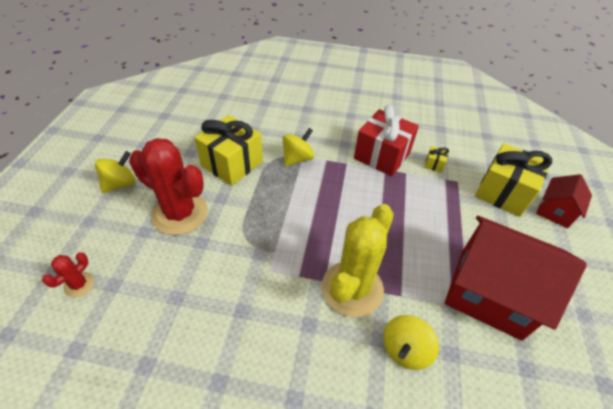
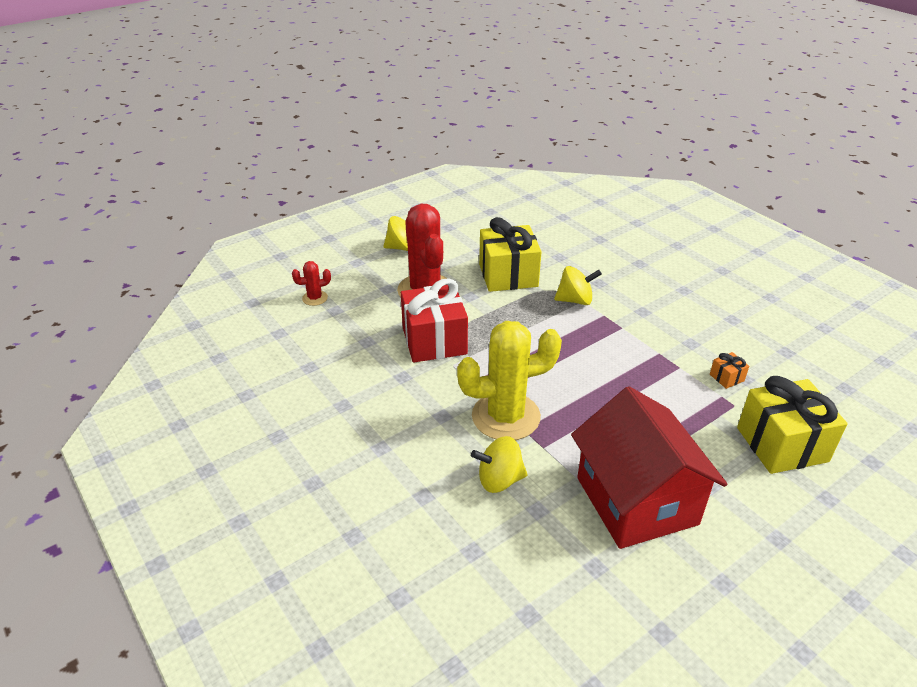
camera: 45 degrees right, 10 degrees down
red gift [354,105,419,176] -> red gift moved to [401,278,468,363]
yellow gift [424,146,449,173] -> orange gift [710,352,749,389]
red house [536,174,592,228] -> none

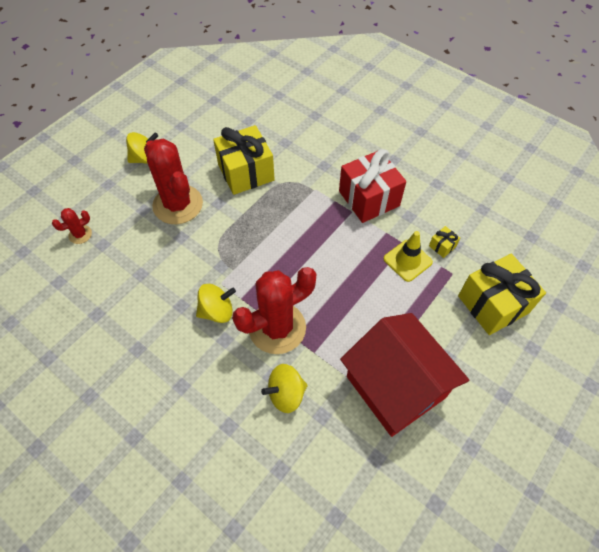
camera: 15 degrees left, 20 degrees up
red gift [401,278,468,363] -> red gift moved to [339,149,406,223]
yellow cactus [457,321,562,440] -> red cactus [232,267,316,354]
yellow spinning top [554,266,602,305] -> yellow spinning top moved to [196,284,236,323]
orange gift [710,352,749,389] -> yellow gift [429,226,460,258]
none -> yellow traffic cone [384,231,433,282]

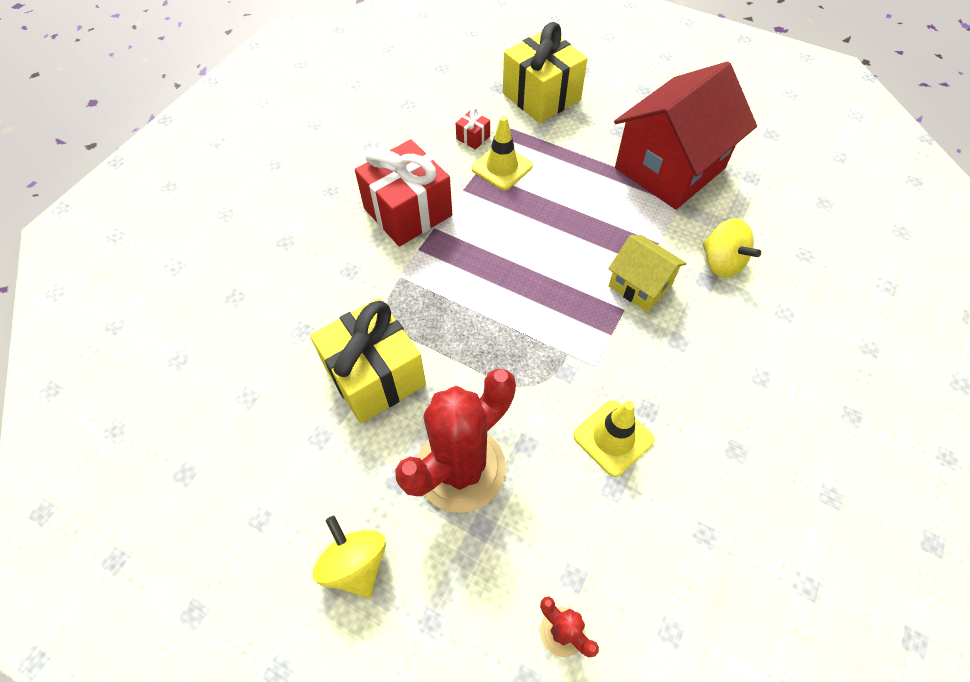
camera: 100 degrees left, 0 degrees up
yellow spinning top [196,284,236,323] -> none
red cactus [232,267,316,354] -> yellow house [608,235,687,312]
yellow gift [429,226,460,258] -> red gift [456,108,490,150]
none -> yellow traffic cone [573,400,655,477]

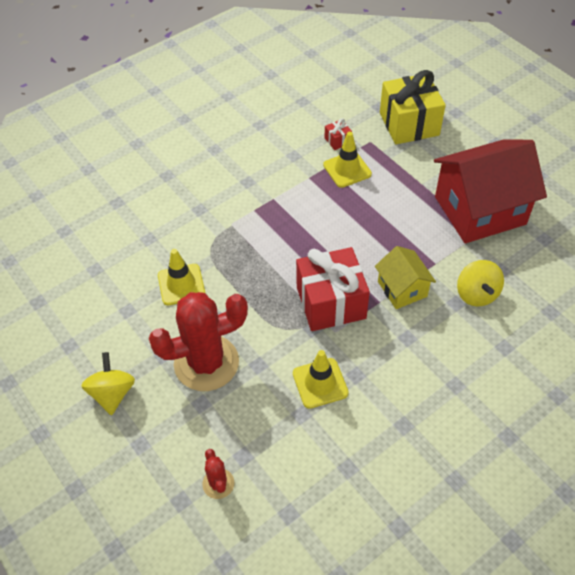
camera: 25 degrees right, 5 degrees down
yellow gift [310,298,426,423] -> yellow traffic cone [158,249,205,305]
red gift [355,139,452,247] -> red gift moved to [296,247,370,331]

